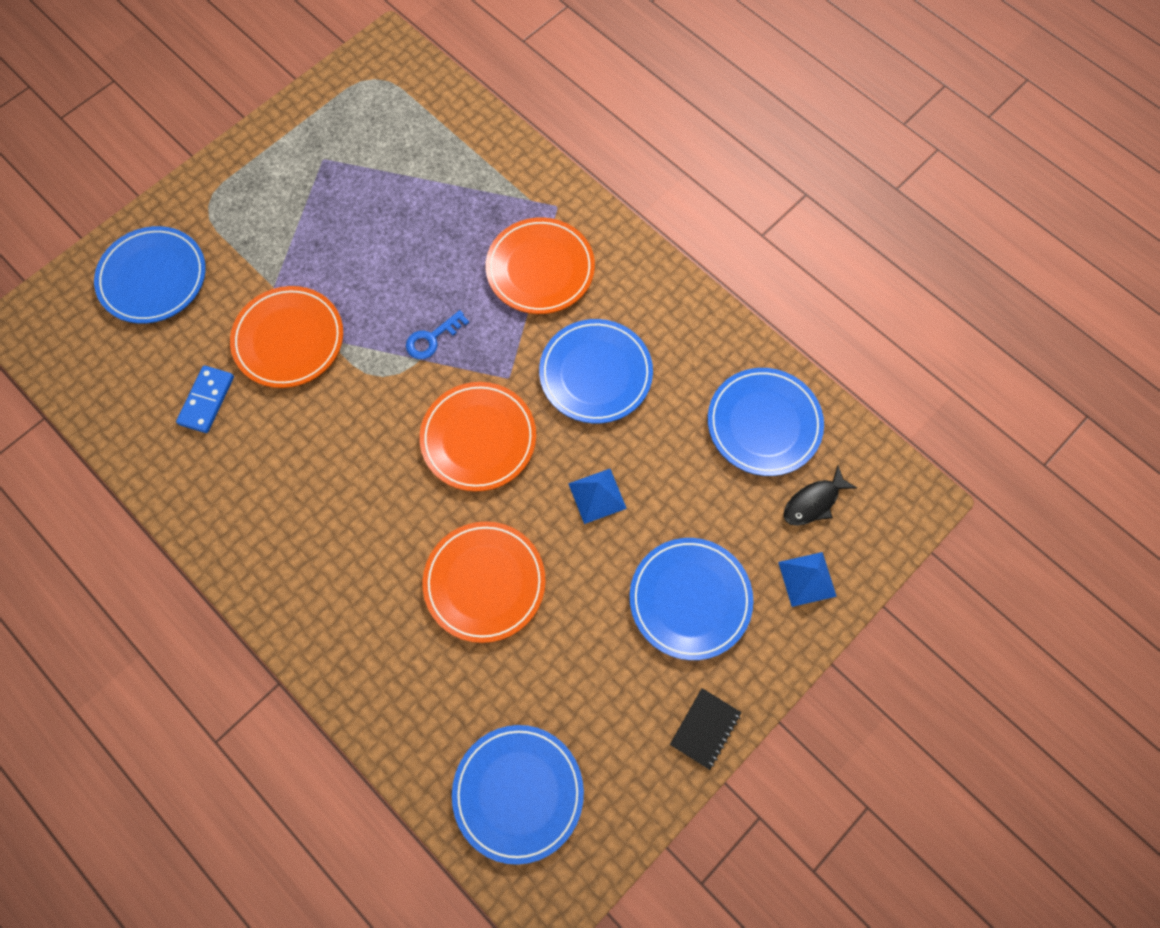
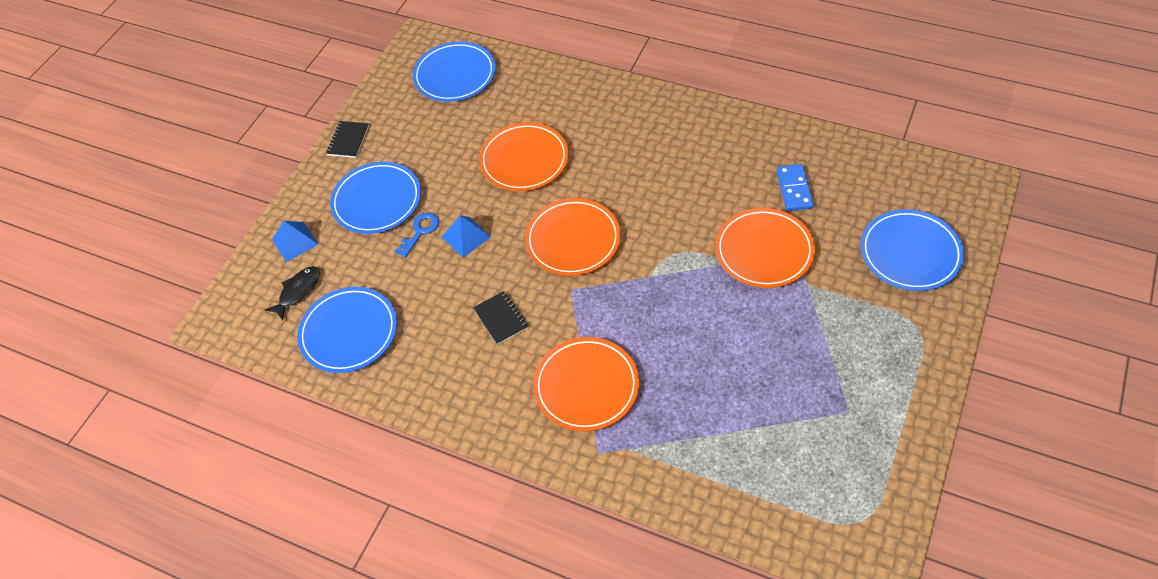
camera: 165 degrees right, 15 degrees down
blue key [406,310,469,359] -> blue key moved to [394,213,439,258]
blue plate [539,319,653,424] -> black notebook [473,291,528,345]

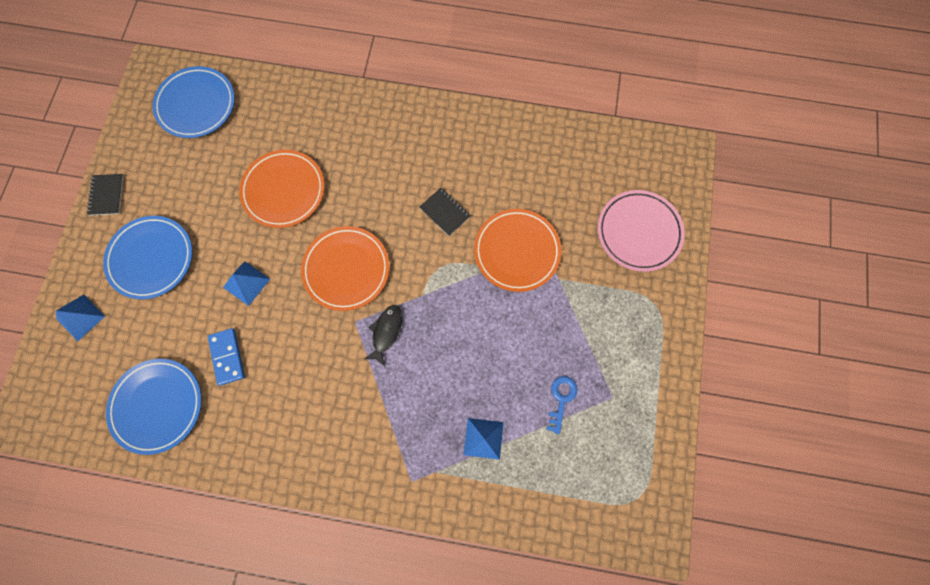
camera: 20 degrees left, 20 degrees up
black fish [265,266,320,321] -> black fish moved to [364,305,403,366]
blue key [394,213,439,258] -> blue key moved to [546,376,577,434]
black notebook [473,291,528,345] -> black notebook moved to [419,188,471,236]
orange plate [533,337,639,431] -> none
blue domino [777,164,814,211] -> blue domino moved to [208,328,245,386]
blue plate [860,209,964,291] -> pink plate [598,190,685,272]
none -> blue pyramid [464,418,504,460]

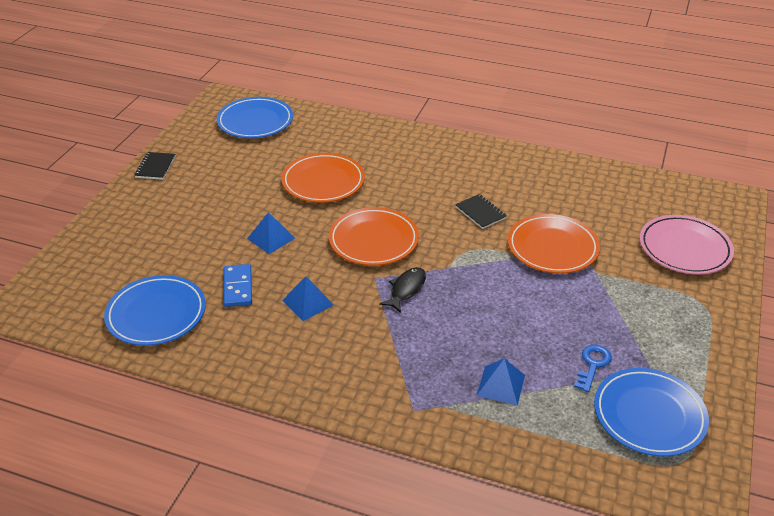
camera: 10 degrees right, 35 degrees down
blue pyramid [56,295,105,341] -> blue pyramid moved to [282,276,334,321]
blue plate [103,216,193,299] -> blue plate moved to [594,368,709,456]

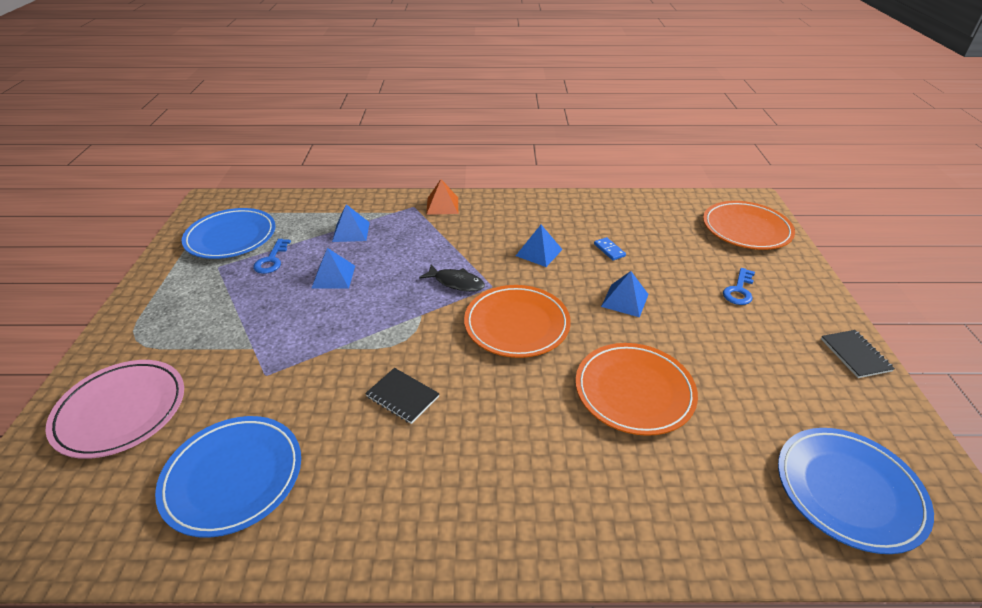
camera: 160 degrees right, 0 degrees up
blue plate [104,275,206,346] -> blue plate moved to [155,416,301,538]
blue domino [223,264,252,307] -> blue domino [594,237,626,261], size x0.62
black fish [379,267,426,313] -> black fish turned 75 degrees counterclockwise [419,264,485,292]
orange plate [508,214,600,274] -> orange plate moved to [703,201,795,250]
none -> blue pyramid [311,248,355,289]
none -> orange pyramid [426,179,458,215]
none -> blue key [723,268,755,305]

